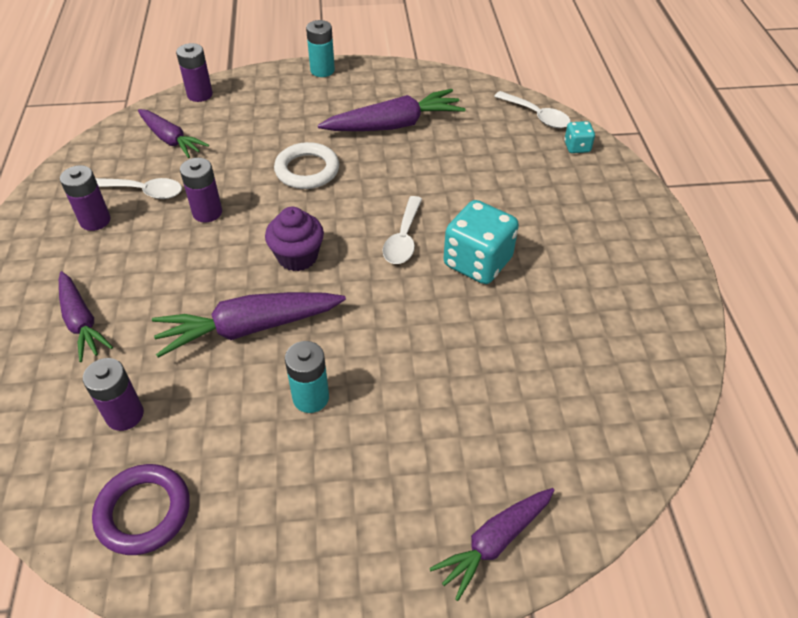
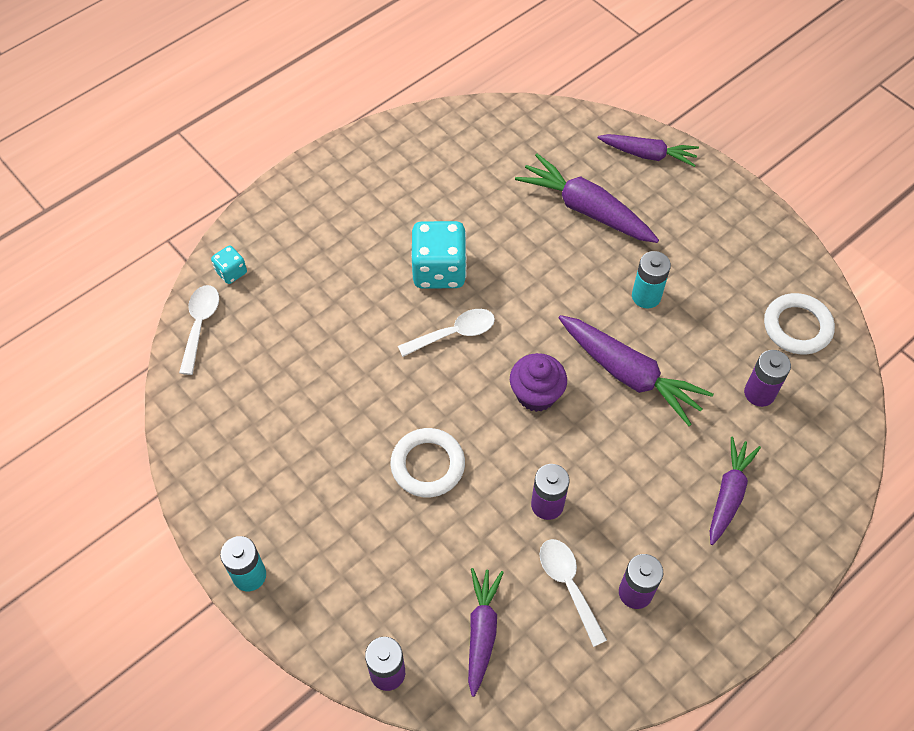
camera: 125 degrees left, 10 degrees up
purple ring [92,464,190,555] -> white ring [764,293,835,354]
purple carrot [318,89,466,131] -> purple carrot moved to [515,153,659,243]

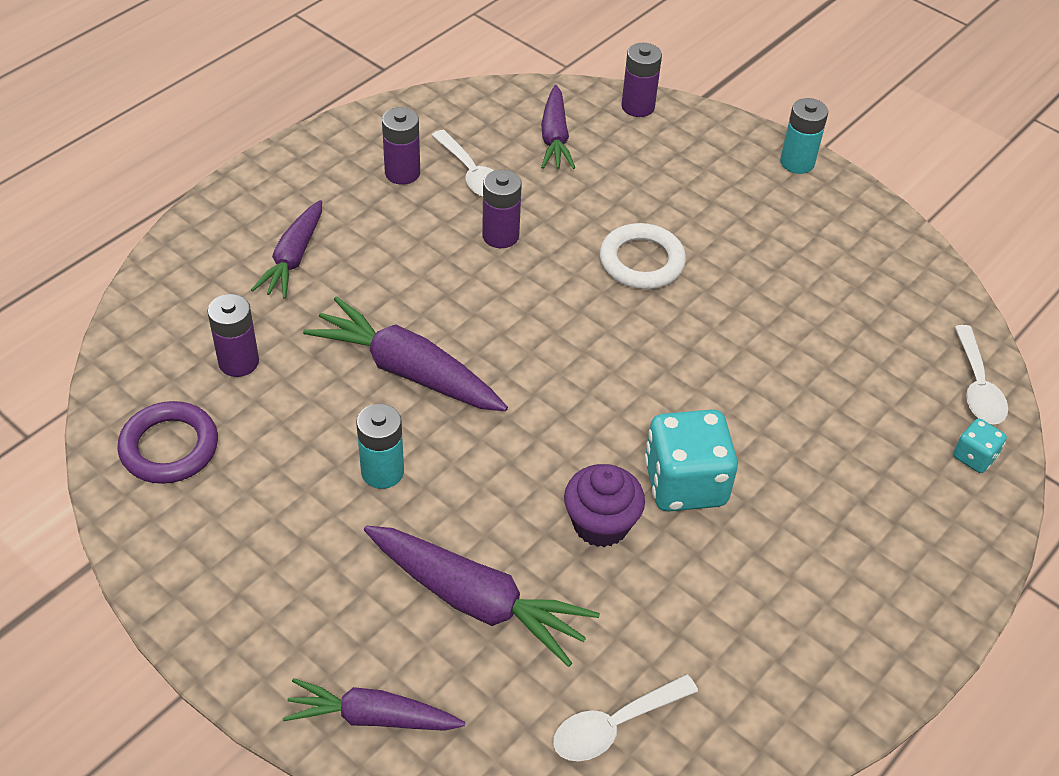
camera: 170 degrees right, 10 degrees down
white spoon [398,309,495,357] -> white spoon moved to [553,674,698,761]
purple cupcake [510,353,567,412] -> purple cupcake moved to [564,464,645,547]
white ring [764,293,835,354] -> purple ring [117,401,218,484]

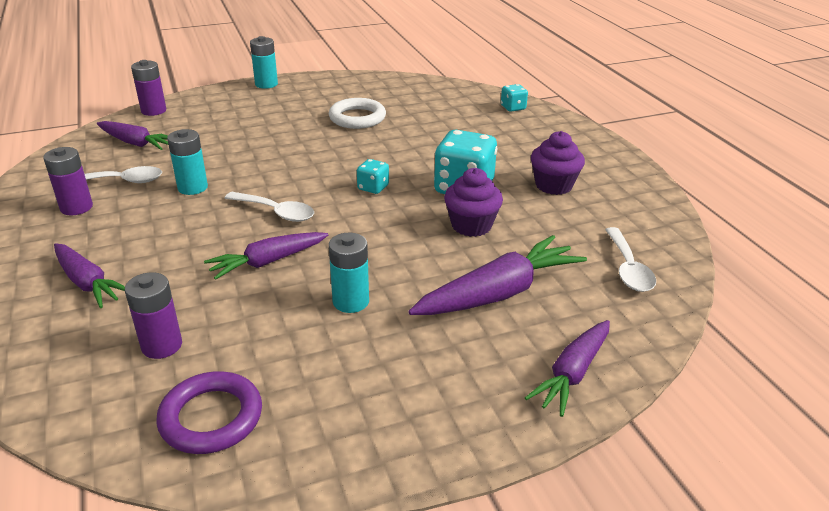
camera: 60 degrees left, 15 degrees down
purple carrot [303,296,508,411] -> purple carrot [204,232,328,280], size x0.66
purple battery [482,170,522,248] -> turquoise battery [167,129,208,195]
white ring [600,223,686,289] -> white ring moved to [329,98,386,129]
white spoon [955,325,1008,425] -> white spoon moved to [225,192,314,222]
none -> turquoise dice [357,159,389,194]
none -> purple cupcake [531,131,585,195]

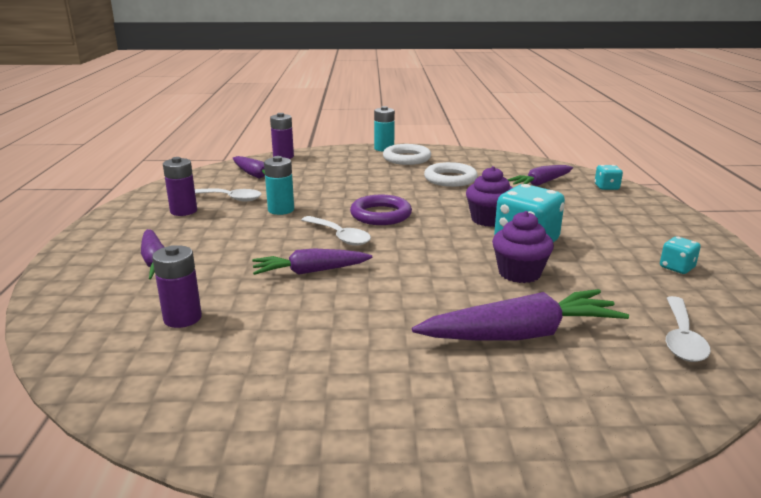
camera: 20 degrees right, 10 degrees down
purple ring [156,371,262,454] -> purple ring moved to [350,195,412,225]
turquoise battery [329,233,369,313] -> none
turquoise dice [357,159,389,194] -> turquoise dice moved to [660,236,701,274]
purple carrot [525,320,610,417] -> purple carrot moved to [507,165,573,186]
purple cupcake [531,131,585,195] -> purple cupcake moved to [466,166,512,227]
none -> white ring [383,144,431,165]

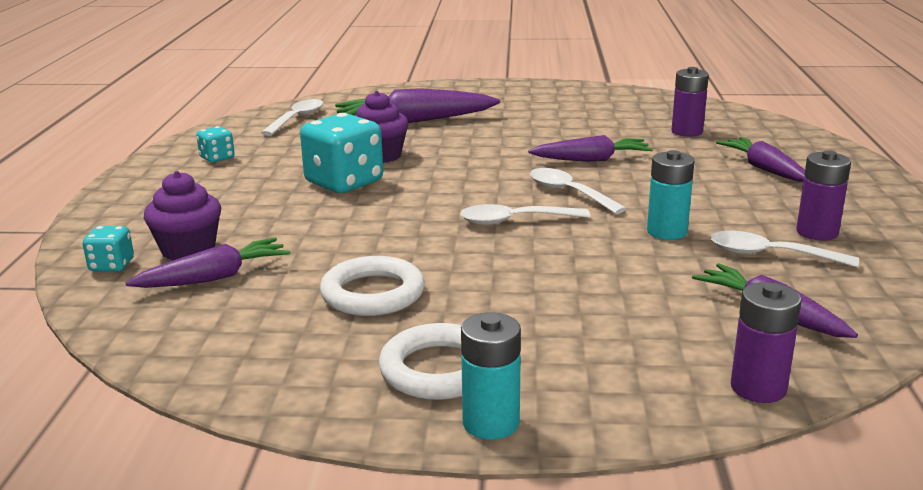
camera: 175 degrees left, 0 degrees up
purple ring [350,195,412,225] -> white spoon [460,204,590,225]
purple cupcake [466,166,512,227] -> purple cupcake moved to [144,171,221,260]

